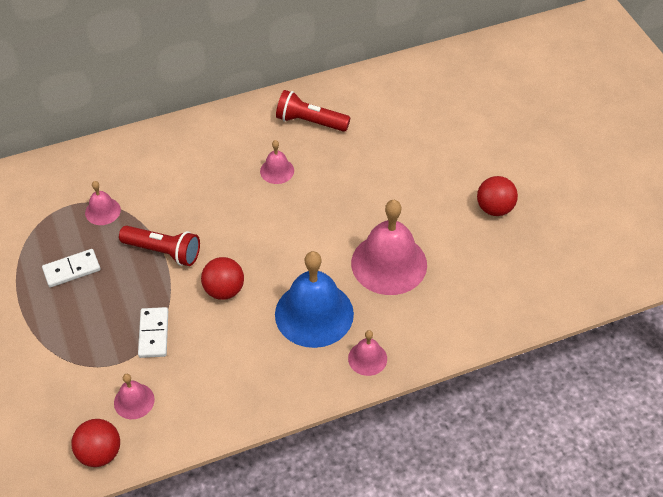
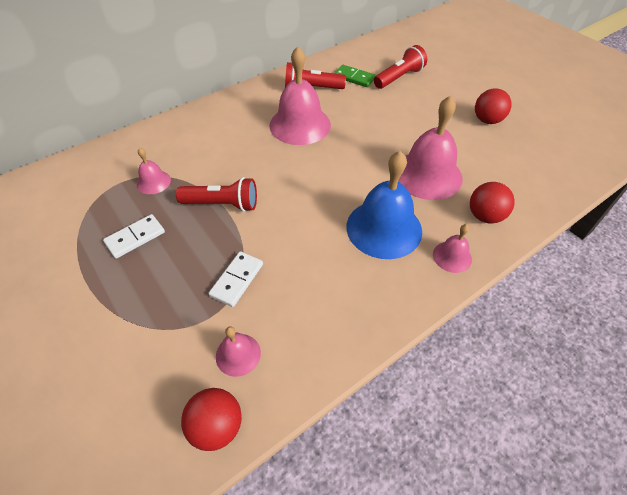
camera: 15 degrees left, 0 degrees up
white domino [138,307,168,358] -> white domino turned 45 degrees clockwise [208,251,263,307]
red ball [201,257,244,300] -> red ball moved to [470,182,515,224]
pink bell [260,140,294,184] -> pink bell [269,46,331,145], size x2.07
none -> green domino [334,65,376,87]
none -> red flashlight [374,45,427,89]

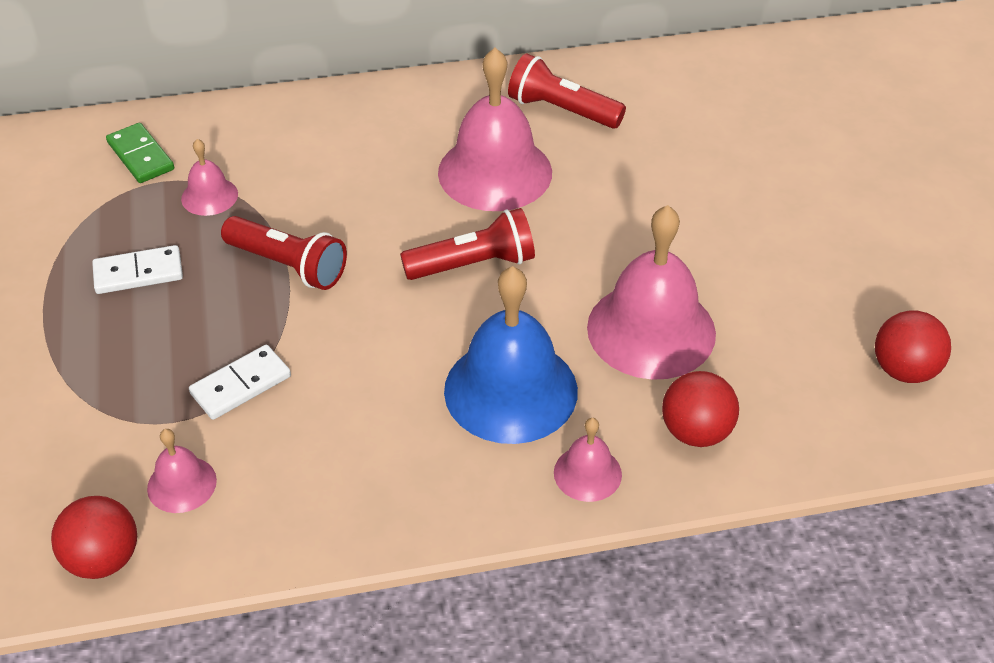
camera: 25 degrees right, 5 degrees down
green domino [334,65,376,87] -> green domino moved to [106,123,174,183]
red flashlight [374,45,427,89] -> red flashlight moved to [400,208,535,280]
red ball [475,88,512,124] -> red ball moved to [875,310,951,383]

